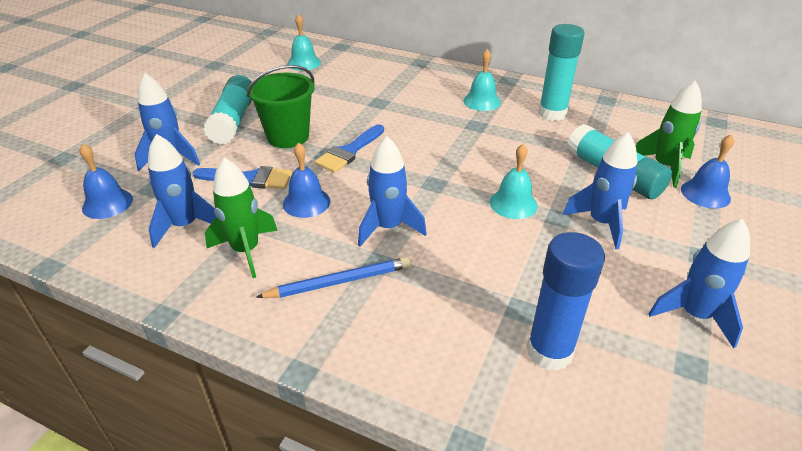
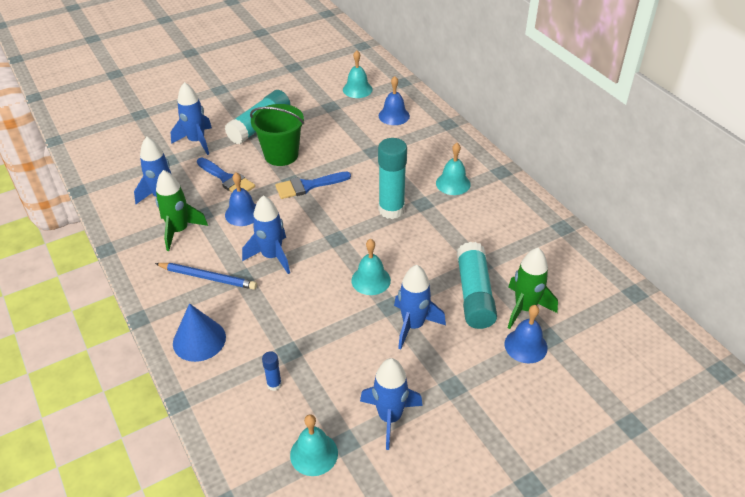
camera: 35 degrees right, 5 degrees up
blue bell [79,144,133,219] -> blue bell moved to [379,76,410,125]
blue glue stick [527,232,605,371] -> blue glue stick [262,351,282,391], size x0.46
turquoise glue stick [538,24,585,121] -> turquoise glue stick moved to [378,138,407,219]
none -> blue cone [173,303,226,362]
none -> turquoise bell [290,414,338,476]

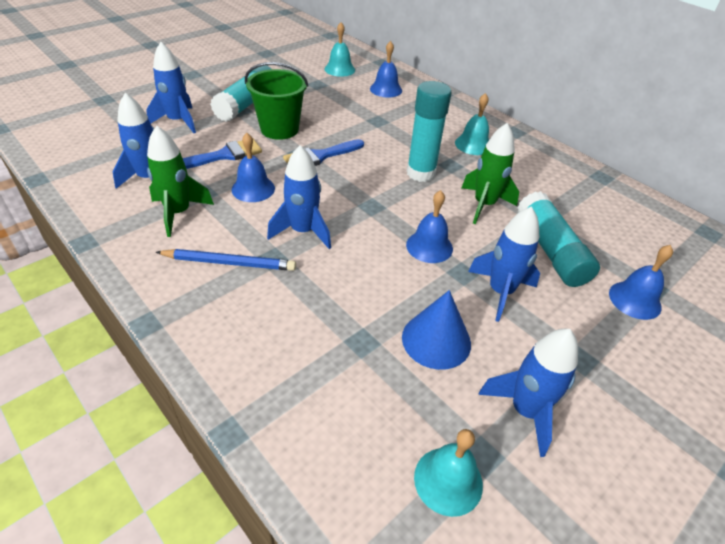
camera: 15 degrees left, 0 degrees up
blue cone [173,303,226,362] -> blue cone moved to [402,290,471,370]
blue brush [197,158,255,192] -> blue brush turned 60 degrees counterclockwise [183,139,262,169]
blue glue stick [262,351,282,391] -> none
turquoise bell [351,239,391,295] -> blue bell [406,190,453,263]
green rocket [508,247,558,329] -> green rocket moved to [462,123,519,224]

